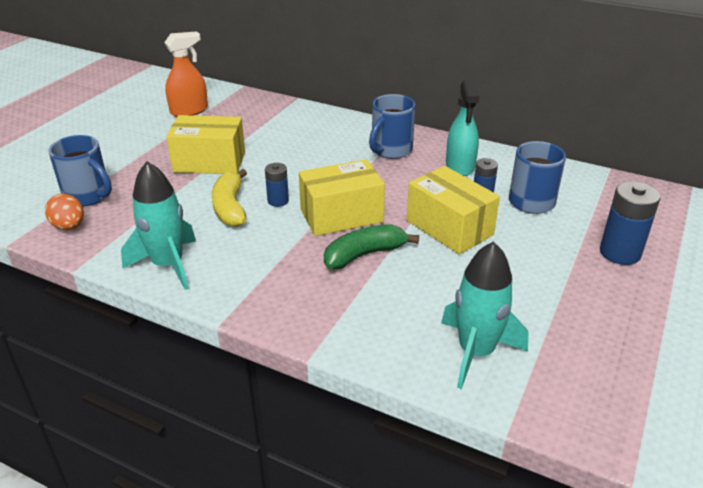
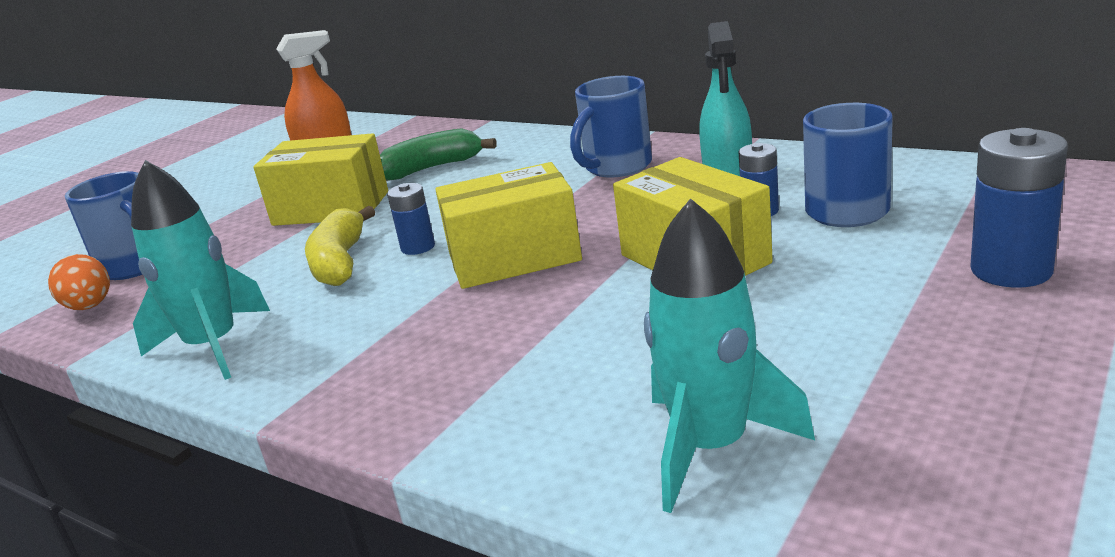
camera: 10 degrees right, 10 degrees down
green banana [324,224,419,269] -> green banana moved to [380,128,497,181]

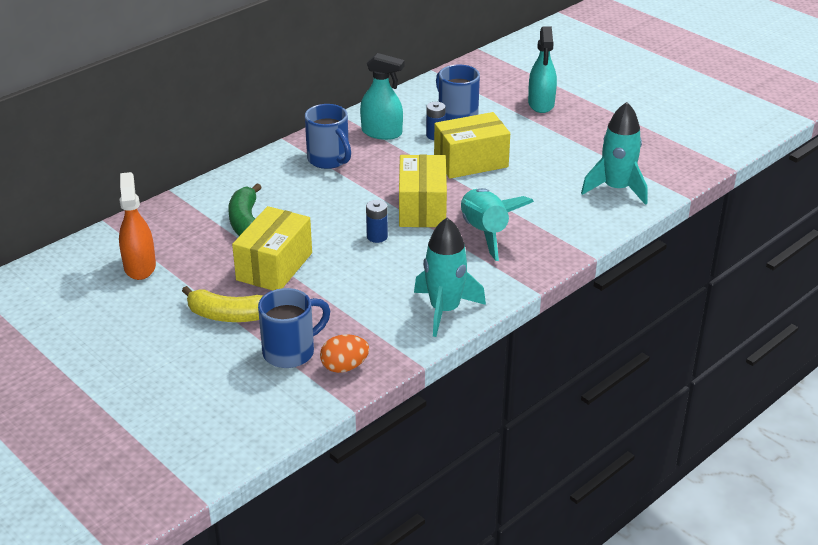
camera: 80 degrees left, 10 degrees up
yellow banana [305,206,375,286] -> yellow banana moved to [182,286,263,322]
blue battery [970,128,1068,288] -> turquoise spray bottle [528,26,557,113]
none -> turquoise rocket [461,188,534,261]

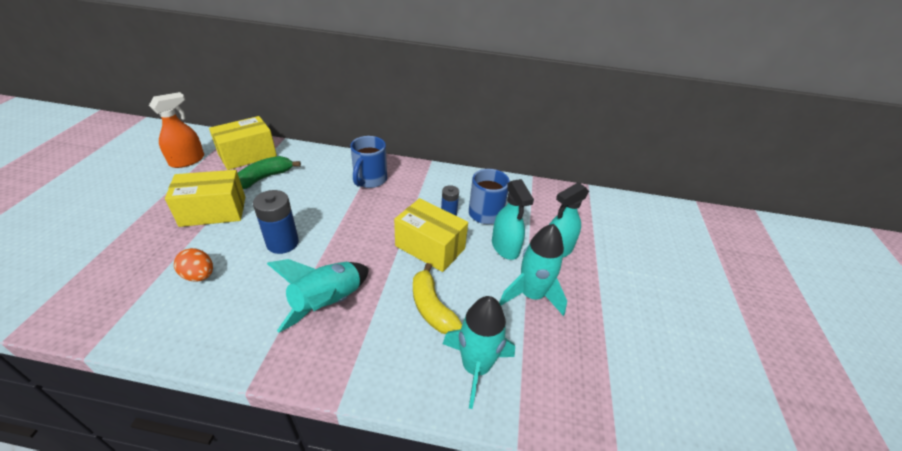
camera: 50 degrees right, 5 degrees up
yellow banana [182,286,263,322] -> yellow banana moved to [413,263,462,334]
blue mug [258,288,330,368] -> none
orange egg [320,334,369,373] -> orange egg moved to [174,248,213,281]
turquoise spray bottle [360,53,405,140] -> turquoise spray bottle moved to [492,179,534,260]
blue battery [366,200,388,243] -> blue battery [253,190,299,254], size x1.70
yellow box [399,154,447,227] -> yellow box moved to [209,116,277,170]
turquoise rocket [414,218,486,337] -> turquoise rocket moved to [499,224,567,316]

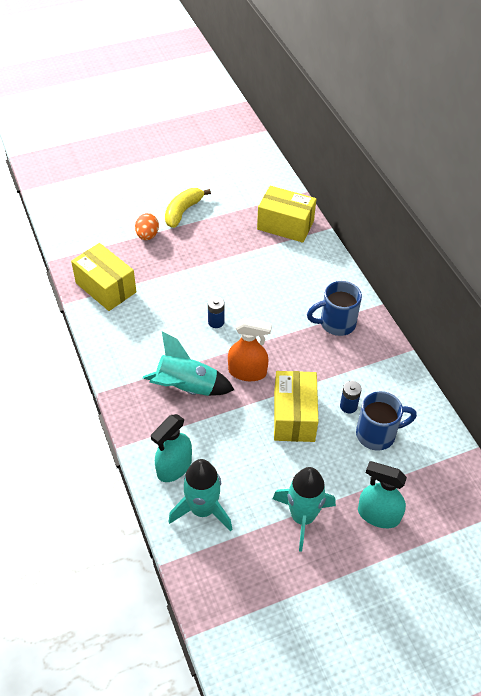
camera: 60 degrees right, 10 degrees up
orange spray bottle [149,92,204,168] -> orange spray bottle moved to [228,318,272,381]
yellow box [165,170,245,227] -> yellow box moved to [71,243,136,311]
orange egg [174,248,213,281] -> orange egg moved to [135,213,159,240]
green banana [238,156,301,189] -> none
blue battery [253,190,299,254] -> blue battery [208,297,225,328], size x0.59
yellow banana [413,263,462,334] -> yellow banana moved to [165,188,211,228]
turquoise spray bottle [492,179,534,260] -> turquoise spray bottle moved to [151,414,192,482]

